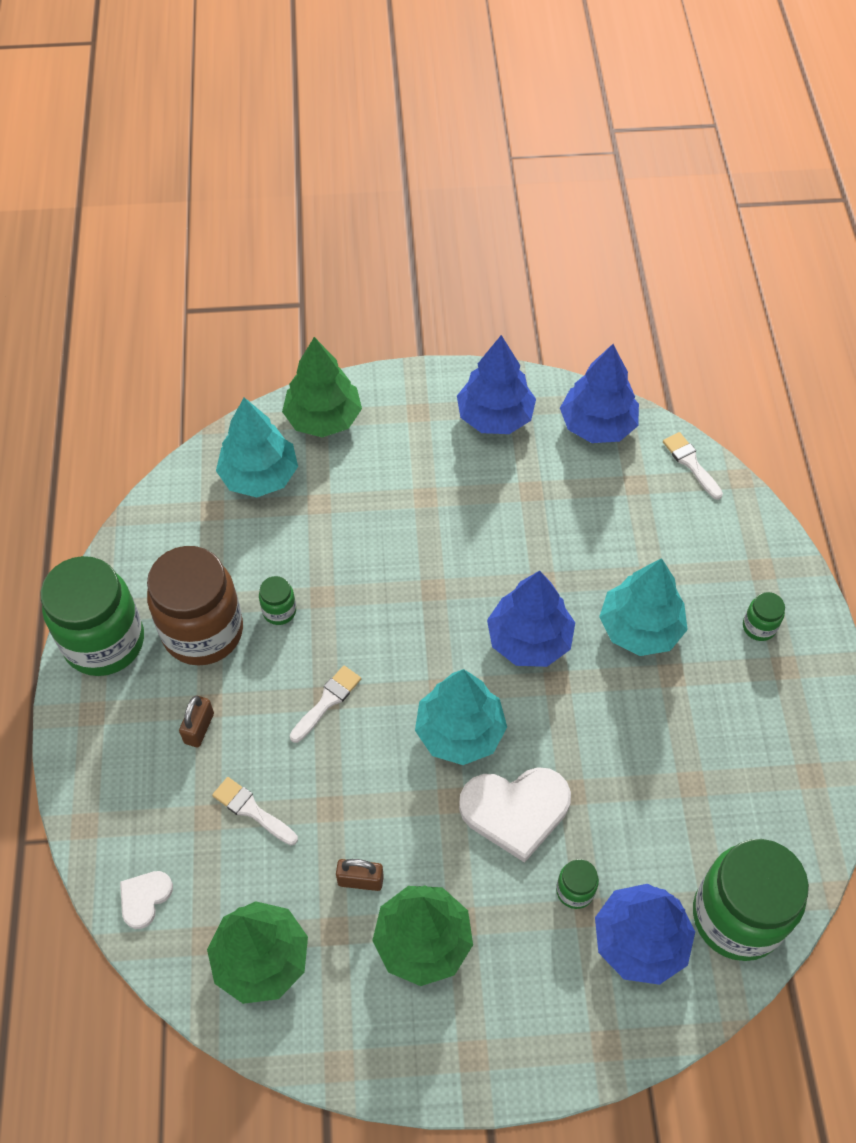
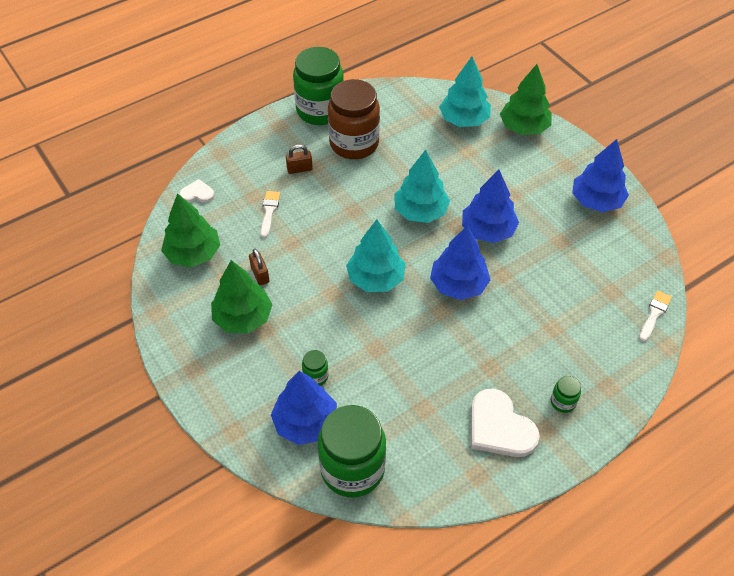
camera: 60 degrees right, 5 degrees down
green jar [259,576,296,625] -> none
white brush [290,666,361,743] -> none
white heart [459,767,571,863] -> white heart moved to [471,388,540,457]
blue tree [560,344,639,443] -> blue tree moved to [462,170,519,243]
turquoise tree [599,558,688,656] -> turquoise tree moved to [394,150,450,223]

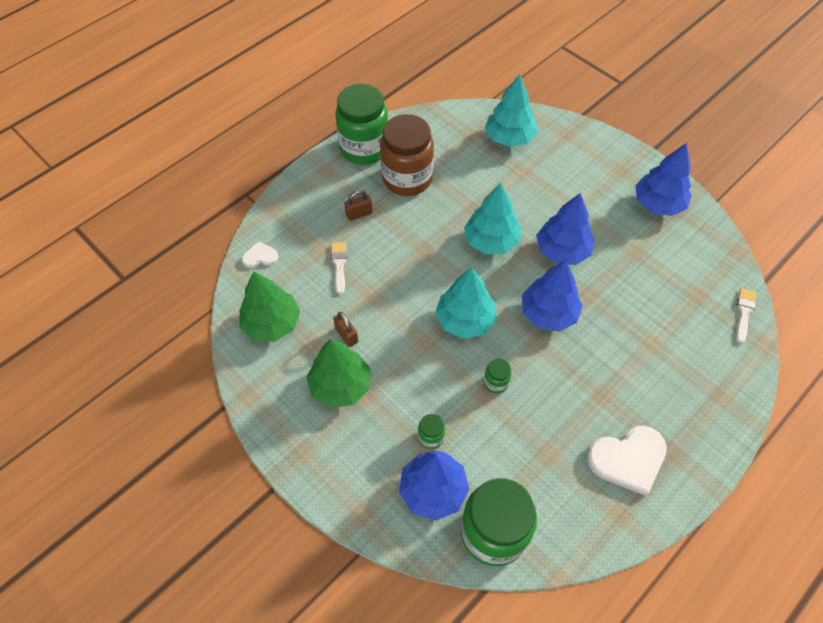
camera: 10 degrees left, 5 degrees up
white heart [471,388,540,457] -> white heart turned 60 degrees counterclockwise [587,426,667,496]
green tree [500,64,552,135] -> none
green jar [551,376,581,413] -> green jar moved to [484,358,512,394]

